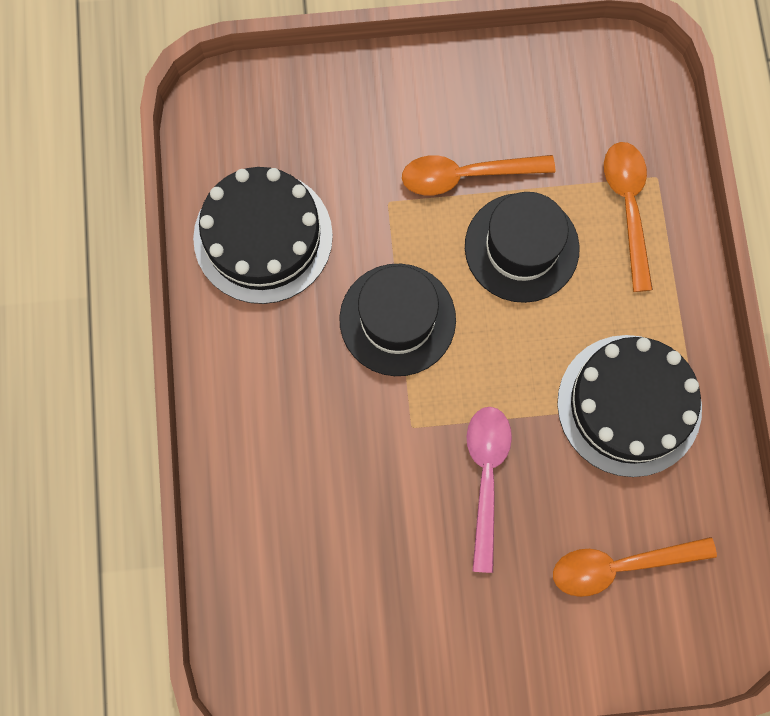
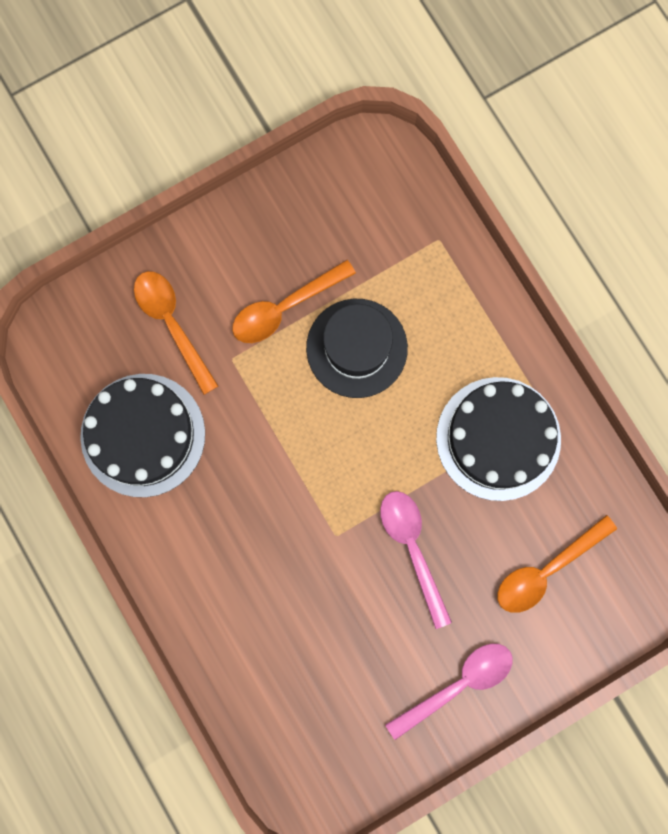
camera: 25 degrees left, 5 degrees up
black hat [339,264,456,376] -> none
orange spoon [604,142,653,292] -> orange spoon moved to [134,271,218,395]
none -> pink spoon [385,644,512,740]

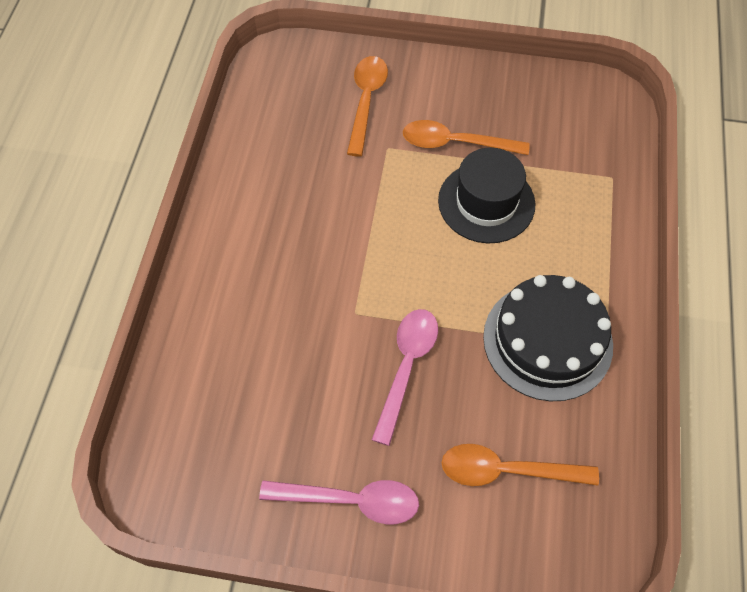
camera: 40 degrees right, 20 degrees down
black cake [80,374,205,497] -> none

